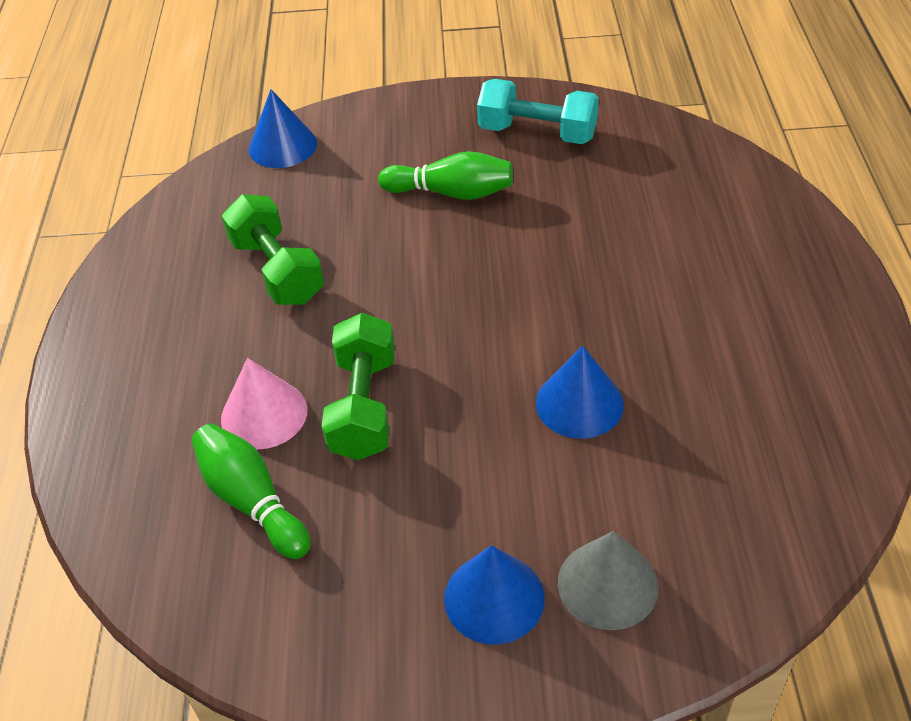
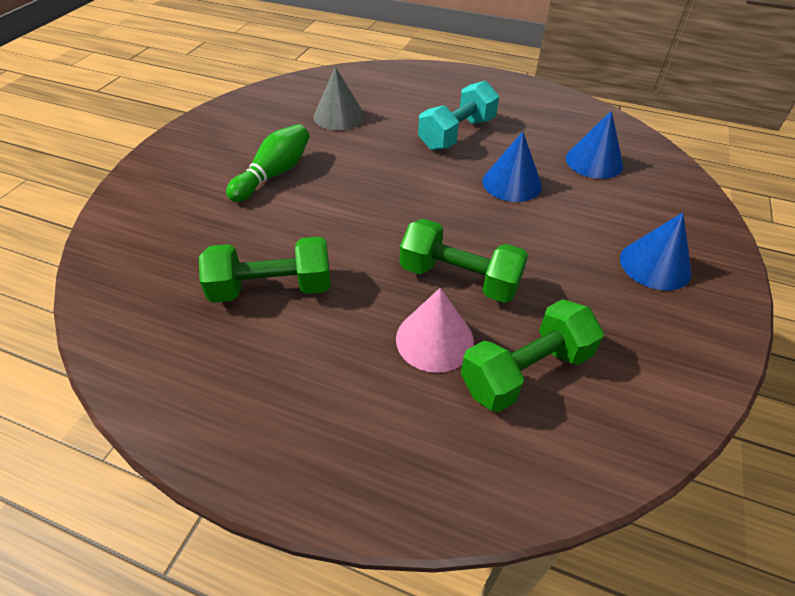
camera: 70 degrees left, 0 degrees up
green bowling pin [192,423,311,559] -> green dumbbell [461,299,604,412]
blue cone [249,89,317,168] -> blue cone moved to [566,111,623,179]
turquoise dumbbell [477,79,599,144] -> turquoise dumbbell moved to [418,81,499,150]
grey cone [558,531,658,630] -> grey cone moved to [313,67,365,130]

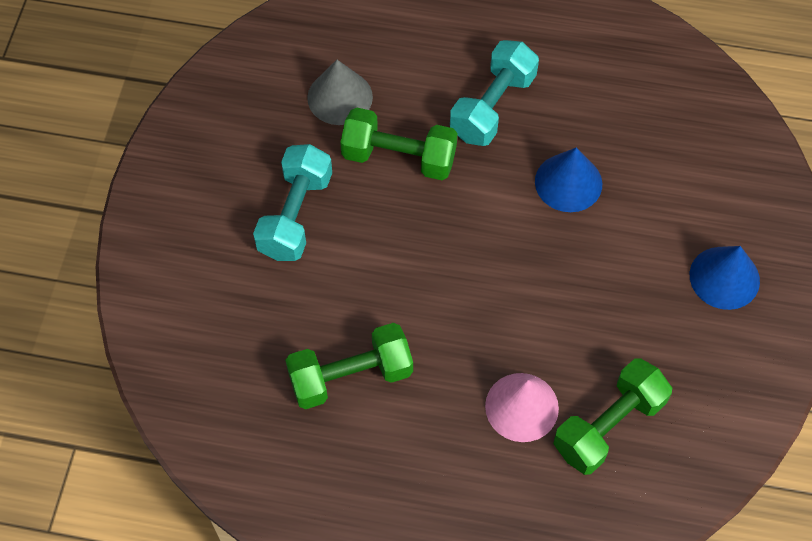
camera: 10 degrees left, 15 degrees up
green bowling pin [226,124,309,202] -> turquoise dumbbell [253,144,332,261]
green dumbbell [400,219,528,303] -> green dumbbell moved to [340,107,458,180]
blue cone [566,111,623,179] -> none

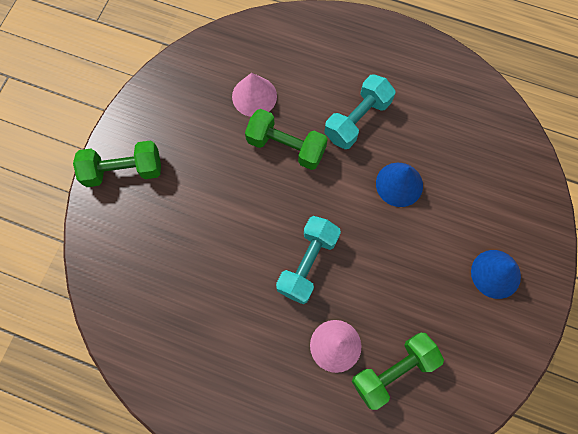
camera: 10 degrees right, 10 degrees up
turquoise dumbbell [253,144,332,261] -> turquoise dumbbell moved to [276,216,341,304]
green dumbbell [285,323,413,409] -> green dumbbell moved to [73,141,161,187]
grey cone [307,60,373,125] -> pink cone [232,73,277,117]

